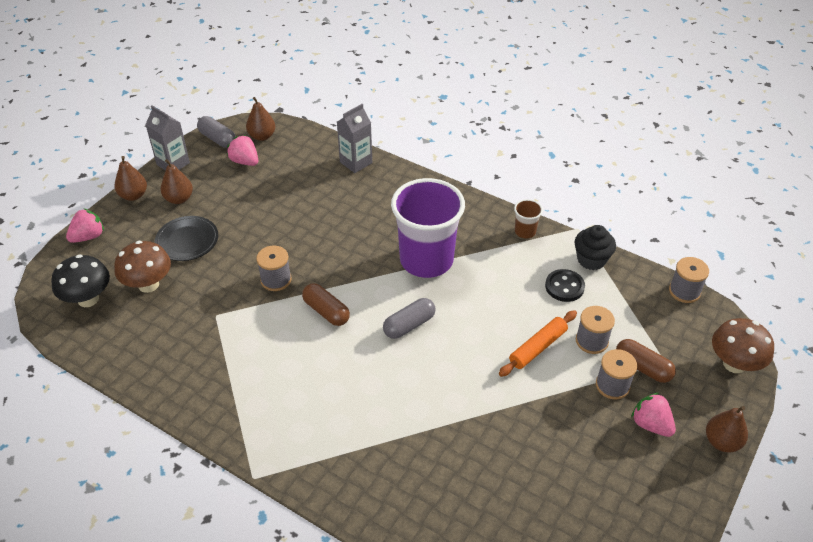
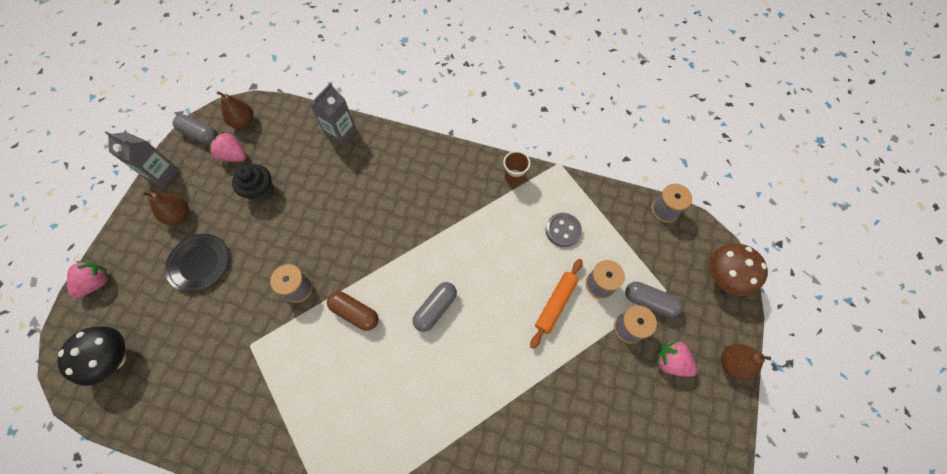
camera: 15 degrees left, 20 degrees up
brown mushroom [114,241,171,293] -> none
brown pear [115,156,147,201] -> none
purple cup [391,178,465,278] -> none
black button [545,269,585,302] -> grey button [546,213,582,247]
black cupcake [574,225,616,270] -> black cupcake moved to [232,164,274,202]
brown capsule [616,339,676,383] -> grey capsule [625,282,683,317]

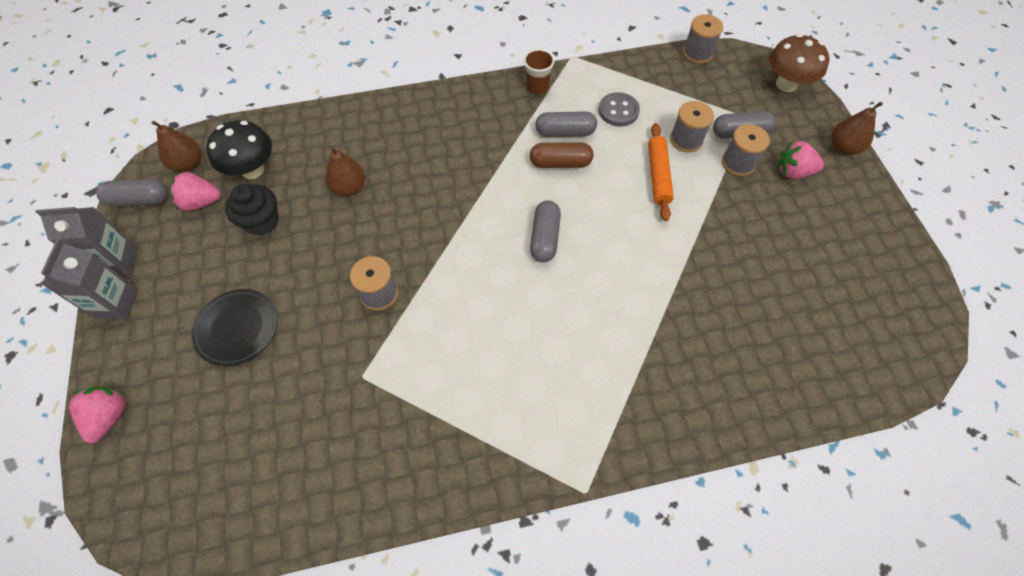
camera: 30 degrees left, 5 degrees down
black mushroom [58,326,126,386] -> black mushroom moved to [206,120,272,179]
brown pear [142,192,189,225] -> brown pear moved to [325,146,365,196]
grey carton [310,83,357,146] -> grey carton moved to [41,239,137,319]
brown capsule [327,291,379,331] -> brown capsule moved to [530,142,594,168]
none -> grey capsule [535,111,597,137]

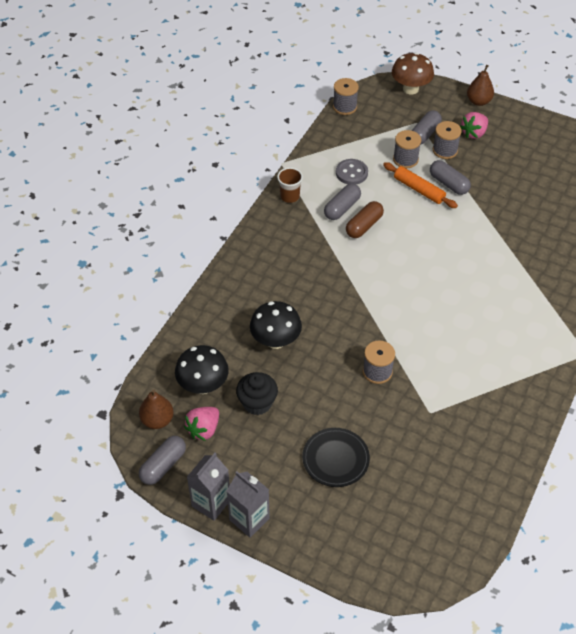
camera: 50 degrees left, 10 degrees down
pink strawberry [69,387,126,443] -> none
brown pear [325,146,365,196] -> black mushroom [250,301,302,349]
grey capsule [530,200,561,262] -> grey capsule moved to [430,160,471,195]

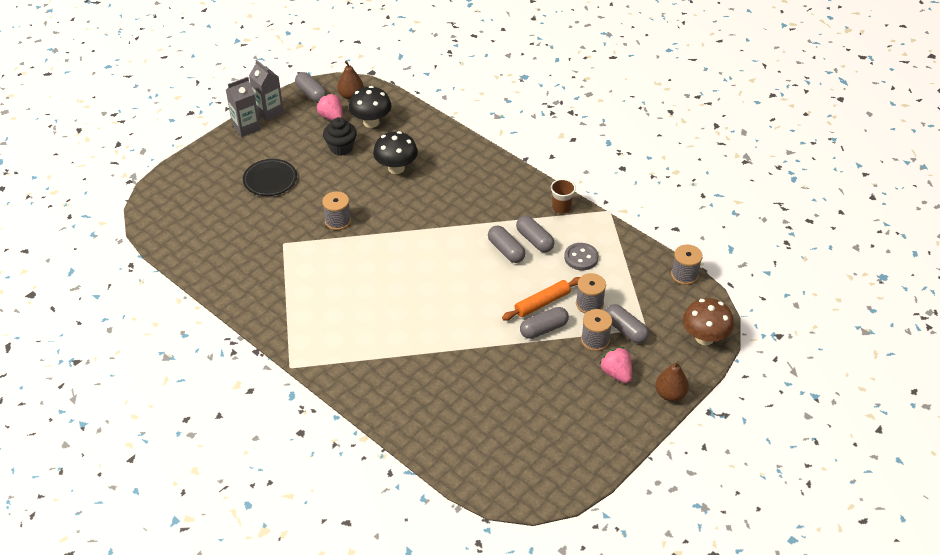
camera: 105 degrees right, 5 degrees down
brown capsule [346,201,384,238] -> grey capsule [488,226,525,263]

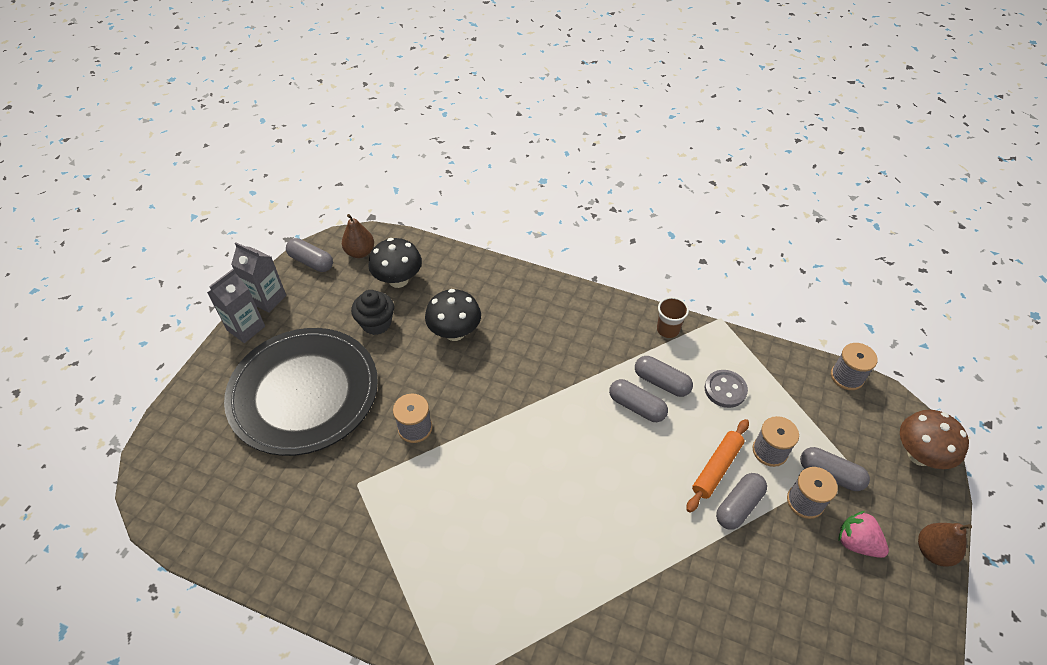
camera: 20 degrees left, 5 degrees up
black plate [243,159,297,196] -> black plate [224,328,378,456], size x2.12
pink strawberry [316,94,343,120] -> none

